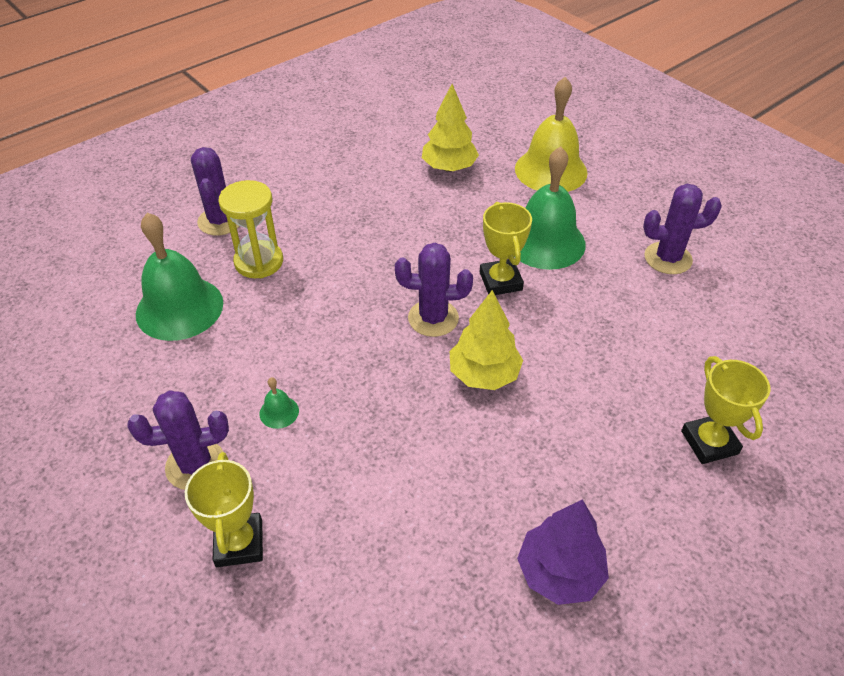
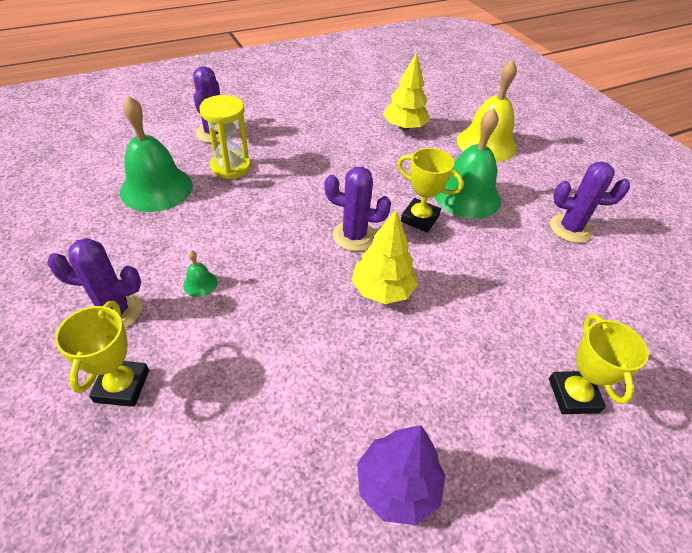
camera: 10 degrees right, 0 degrees up
yellow trophy [480,202,532,295] -> yellow trophy turned 60 degrees counterclockwise [397,148,464,233]

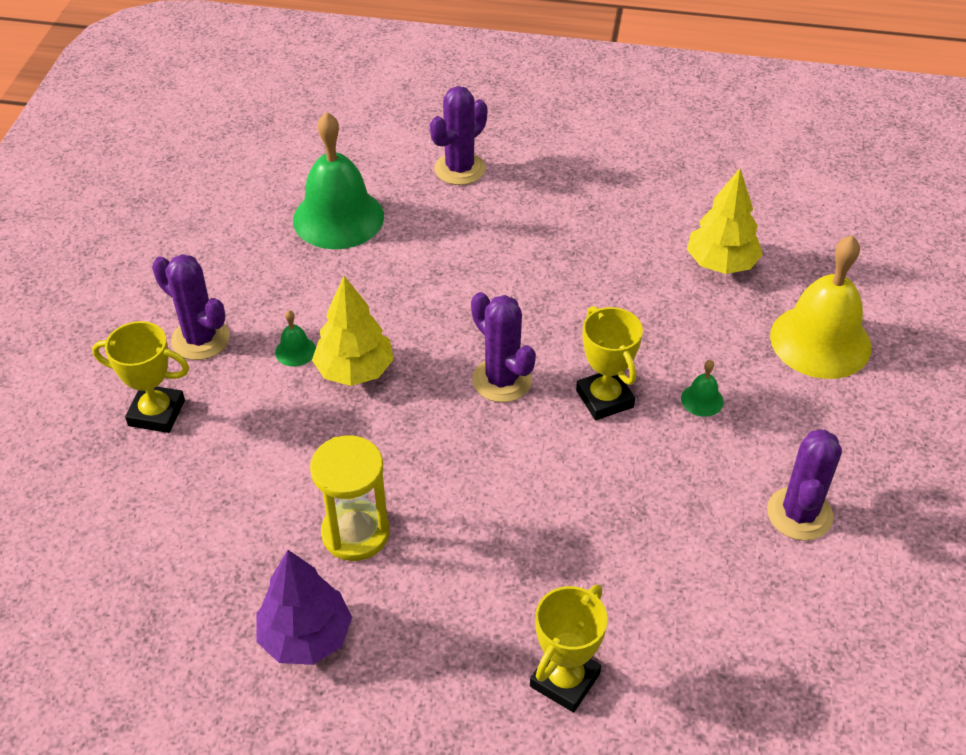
camera: 40 degrees right, 0 degrees up
yellow trophy [55,301,149,407] -> yellow trophy turned 60 degrees clockwise [92,321,189,433]
yellow hourglass [199,95,251,179] -> yellow hourglass moved to [310,435,389,561]
yellow tree [351,210,418,304] -> yellow tree moved to [312,276,394,386]
green bell [435,108,501,219] -> green bell [681,360,724,417], size x0.41
purple cactus [550,162,630,243] -> purple cactus turned 60 degrees clockwise [767,429,842,541]

